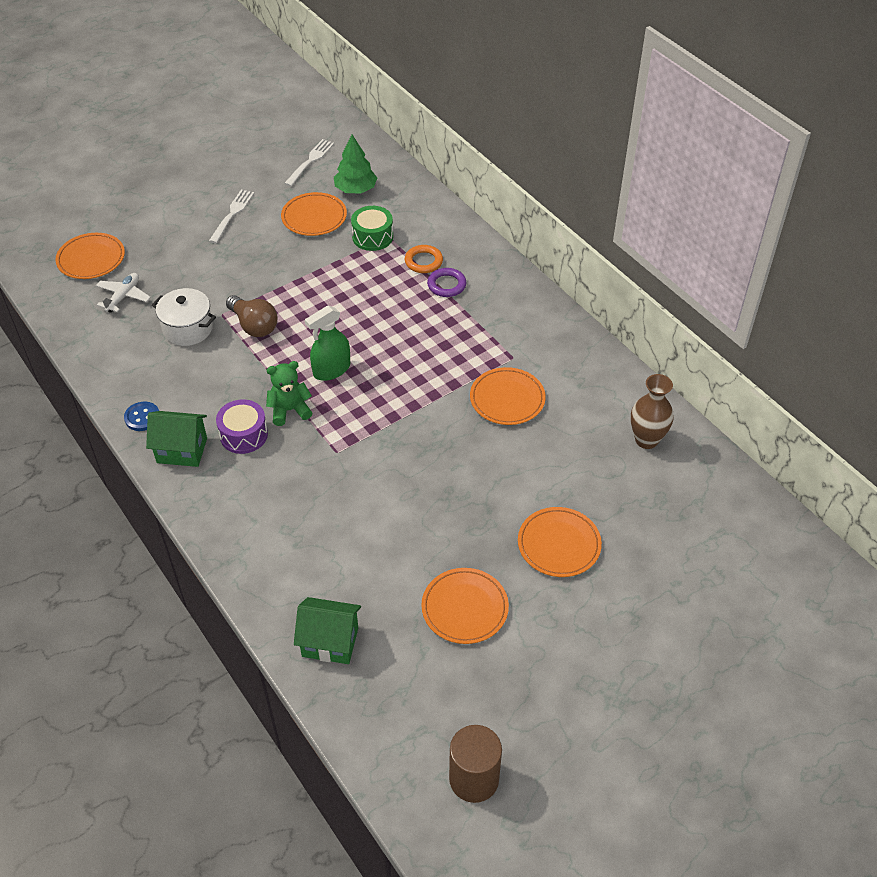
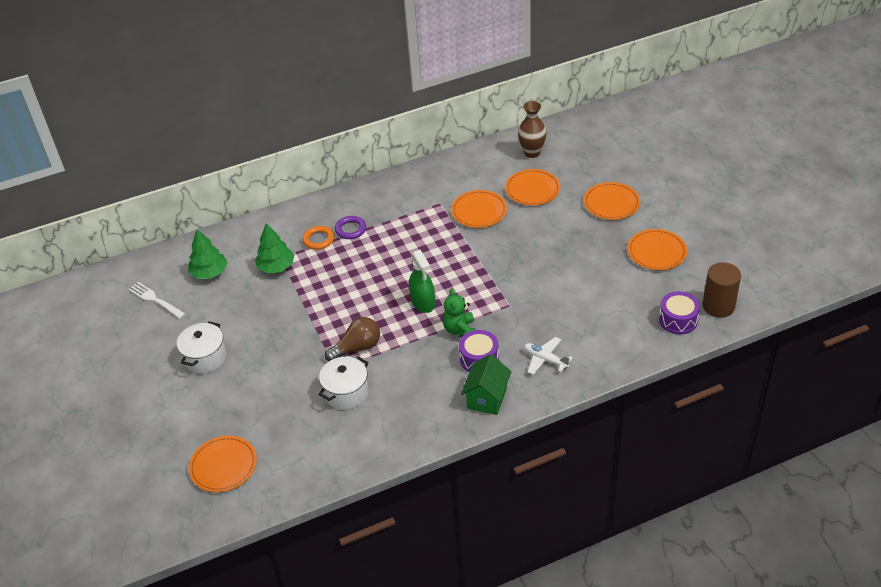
camera: 75 degrees left, 5 degrees down
white plane [96,273,151,313] -> white plane moved to [524,337,572,375]
blue button [124,402,159,431] -> none
white fork [209,190,254,243] -> white pot [177,321,227,373]
orange plate [281,192,347,236] -> orange plate moved to [505,169,560,205]
green house [294,597,361,664] -> purple drum [659,291,700,334]
green drum [351,206,393,251] -> green tree [255,223,294,273]
brown cylinder [449,725,502,803] -> brown cylinder moved to [702,262,741,318]

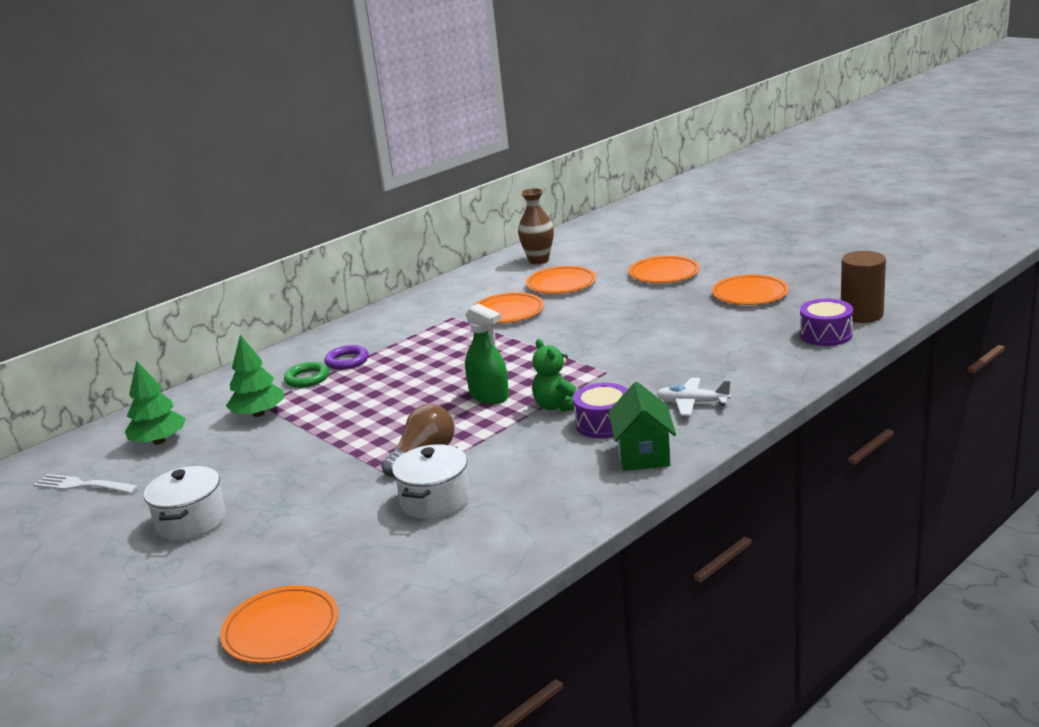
camera: 20 degrees left, 20 degrees down
orange ring [303,226,334,250] -> green ring [284,362,329,388]

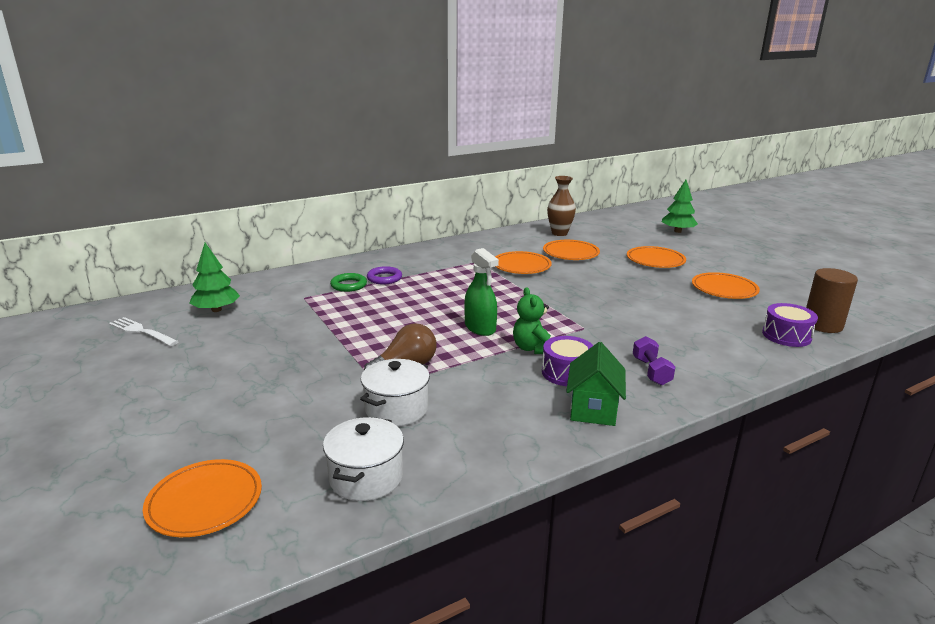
camera: 10 degrees right, 0 degrees up
white pot [144,466,226,541] -> white pot moved to [323,417,404,501]
green tree [226,335,284,417] -> green tree moved to [662,180,698,233]
white plane [657,378,731,416] -> purple dumbbell [633,336,675,385]

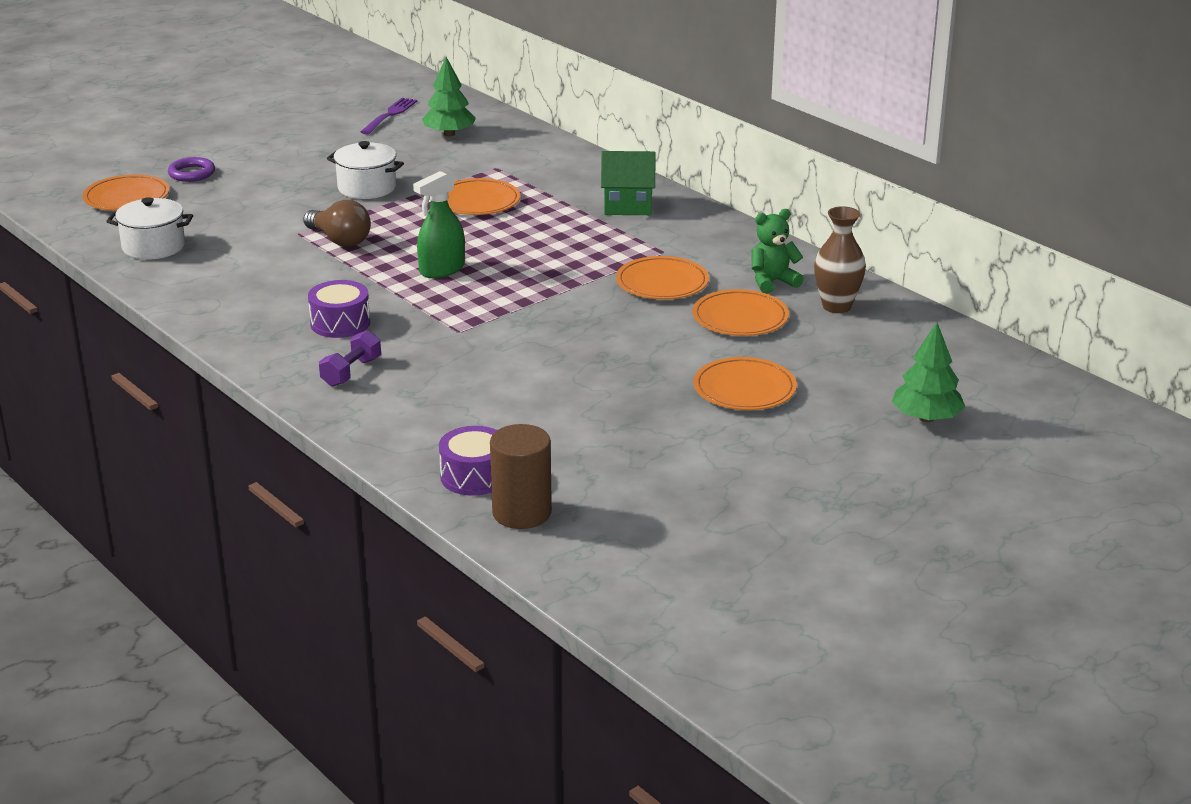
camera: 80 degrees right, 5 degrees up
white fork [109,317,179,346] -> purple fork [361,98,417,135]
green ring [330,273,367,292] -> none
white pot [360,359,430,426] -> white pot moved to [327,141,404,199]
purple ring [367,266,402,285] -> purple ring moved to [168,157,215,182]
green teddy bear [513,287,551,354] -> green teddy bear moved to [751,209,804,294]
green house [566,342,626,426] -> green house moved to [601,151,656,215]
purple dumbbell [633,336,675,385] -> purple dumbbell turned 45 degrees counterclockwise [319,330,381,387]
orange plate [692,272,760,299] -> orange plate moved to [447,178,520,215]

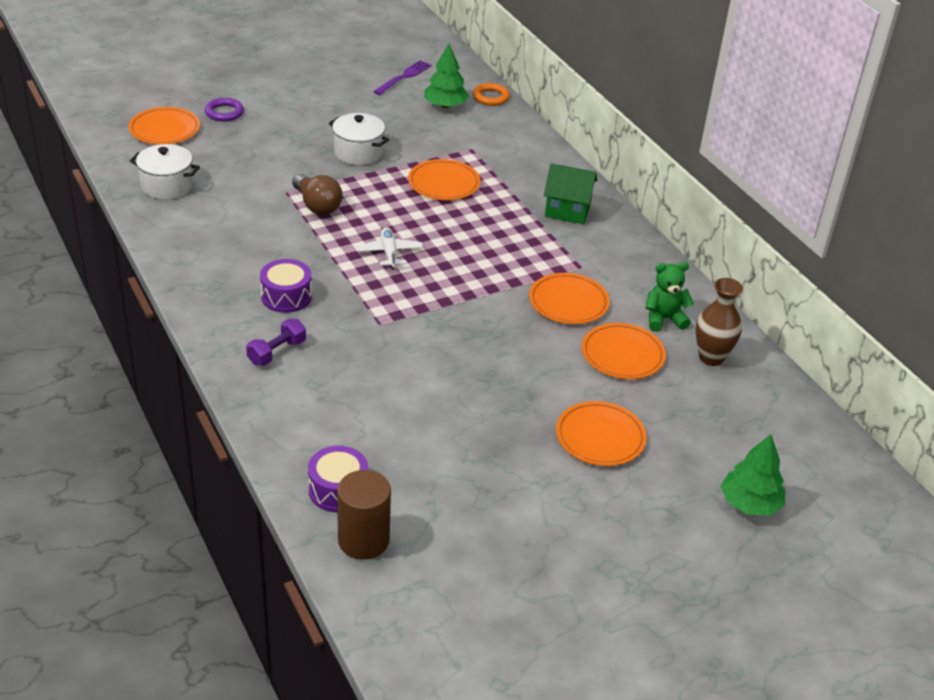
camera: 10 degrees right, 10 degrees up
green spray bottle [413,171,465,278] -> white plane [356,227,423,270]
none -> orange ring [473,83,510,106]

